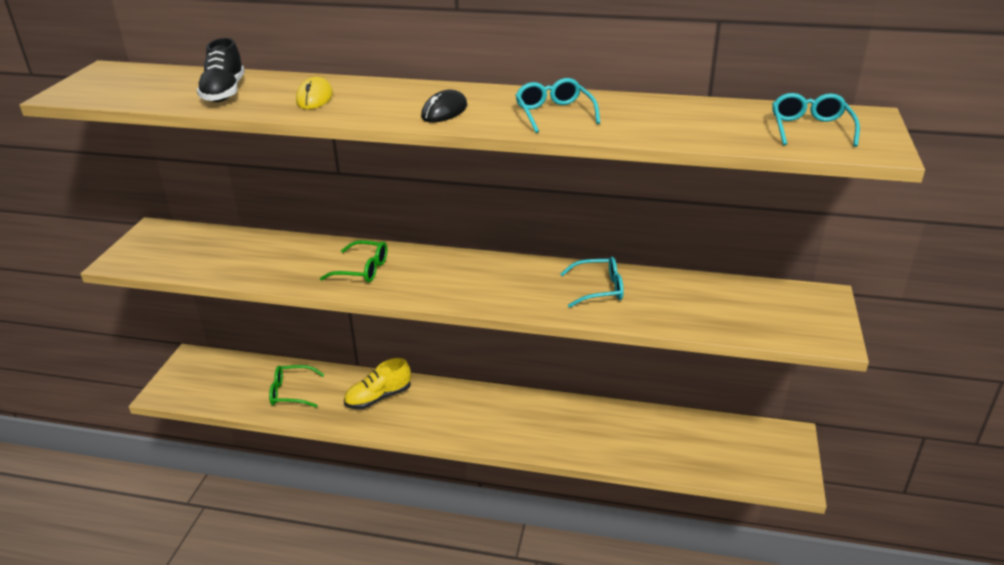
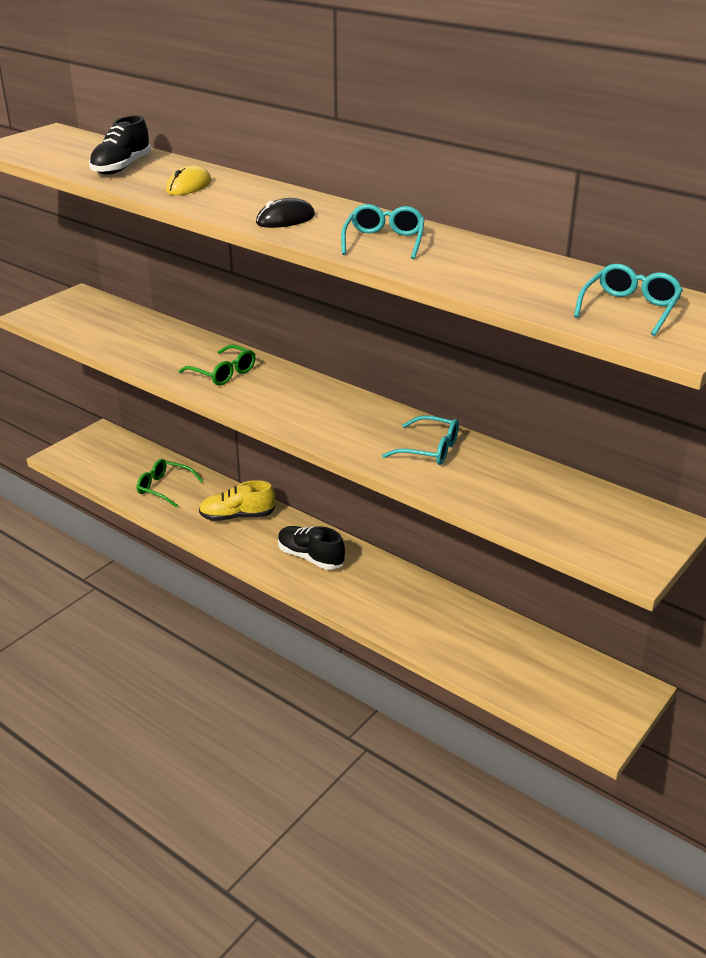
camera: 25 degrees right, 0 degrees up
none -> black shoe [278,526,345,570]

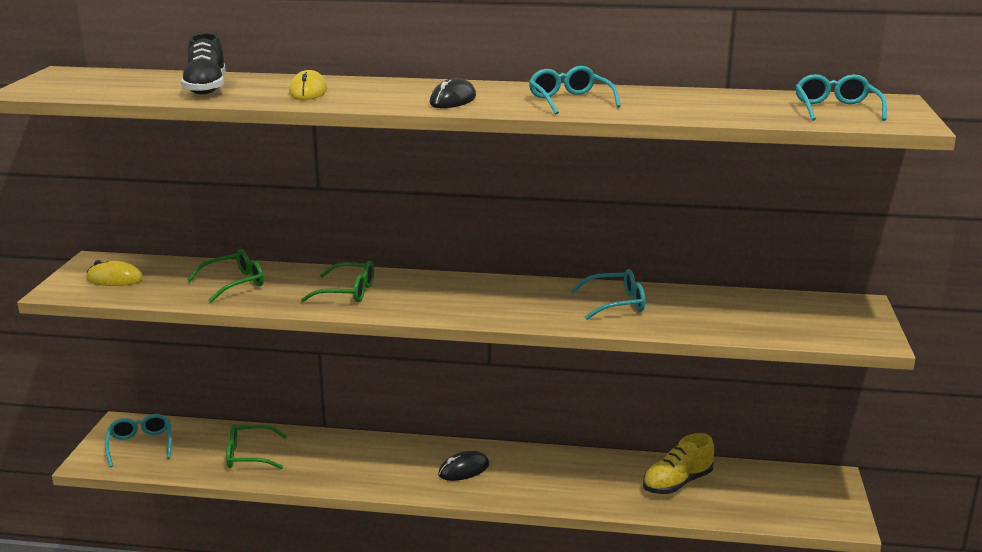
camera: 30 degrees left, 10 degrees down
yellow shoe [199,480,275,521] -> yellow shoe moved to [643,433,714,494]
black shoe [278,526,345,570] -> black mouse [438,451,489,481]
none -> yellow mouse [86,260,143,286]
none -> turquoise glasses [105,414,172,467]
none -> green glasses [187,249,264,303]

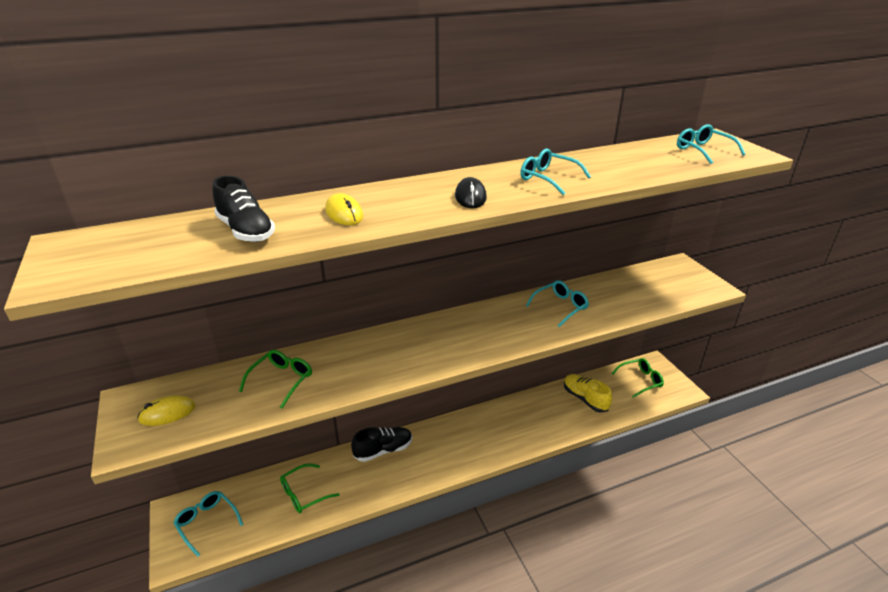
camera: 30 degrees left, 10 degrees up
green glasses [301,261,374,302] -> green glasses moved to [611,358,664,398]
black mouse [438,451,489,481] -> none
yellow shoe [643,433,714,494] -> yellow shoe turned 120 degrees clockwise [564,374,612,413]
none -> black shoe [351,427,412,462]

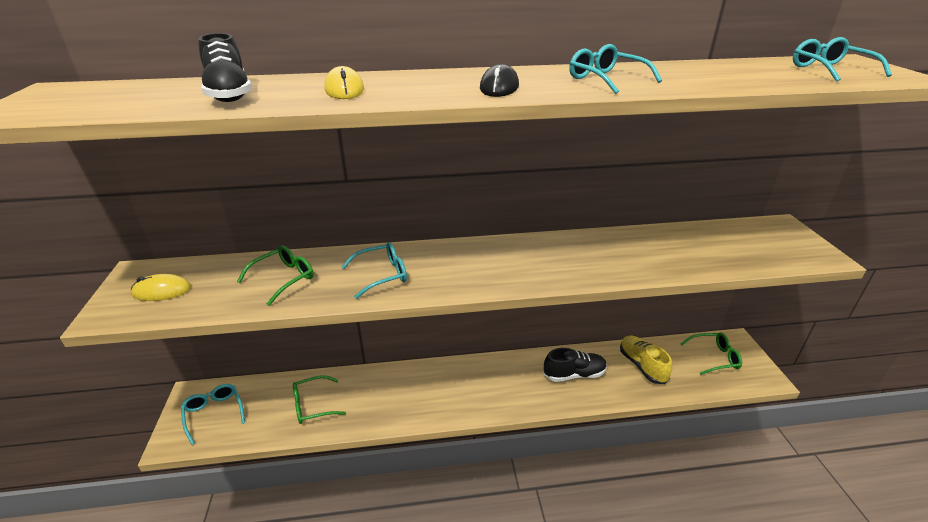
camera: 15 degrees right, 0 degrees up
black shoe [351,427,412,462] -> black shoe moved to [544,348,607,382]
turquoise glasses [526,280,589,327] -> turquoise glasses moved to [342,242,407,299]

